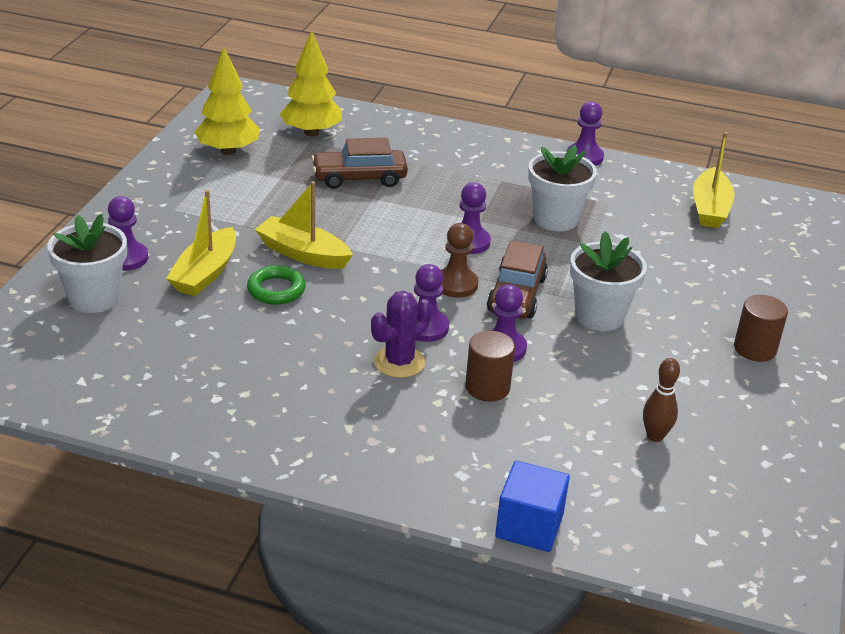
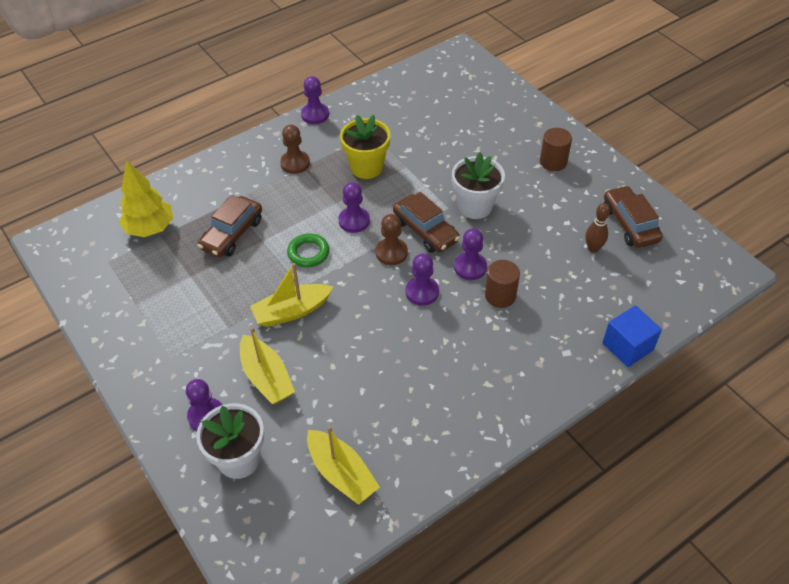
camera: 50 degrees left, 15 degrees up
yellow tree [195,47,259,155] -> none
green ring [247,265,306,305] -> green ring moved to [287,233,329,267]
purple cactus [371,291,432,378] -> none
white flower pot [528,145,597,231] -> yellow flower pot [340,115,391,179]
yellow boat [693,132,735,228] -> yellow boat moved to [307,426,380,505]
none -> brown pawn [280,125,310,174]
none -> brown car [604,185,663,248]

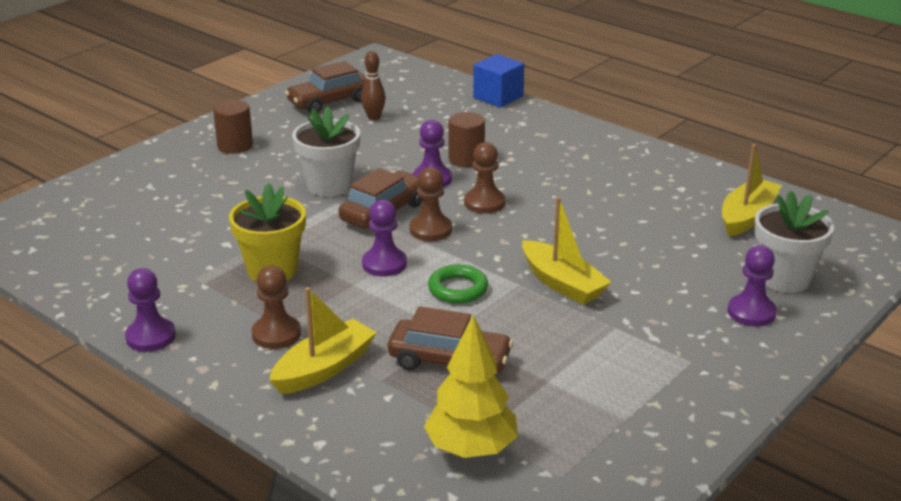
camera: 105 degrees left, 20 degrees down
yellow boat [240,327,295,404] -> yellow boat moved to [269,287,377,394]
purple pawn [406,253,439,306] -> brown pawn [464,142,505,214]

